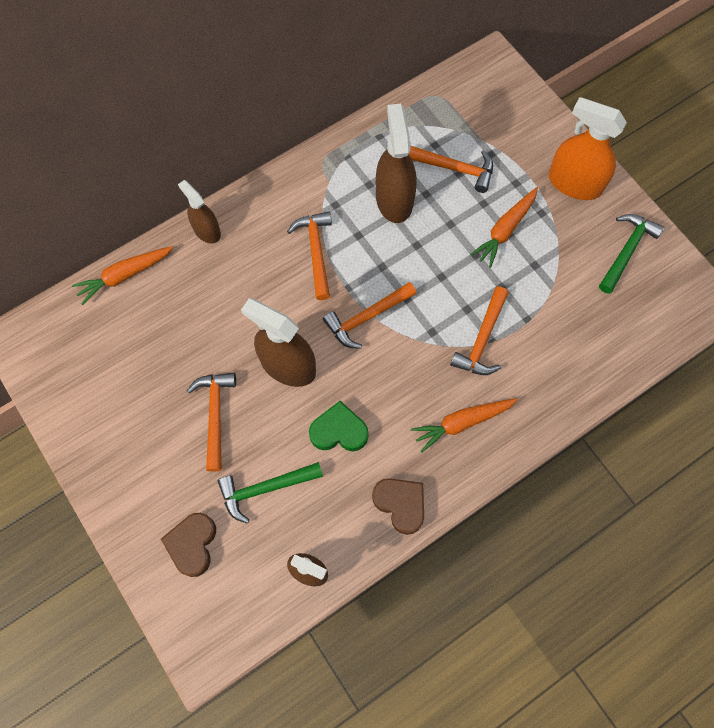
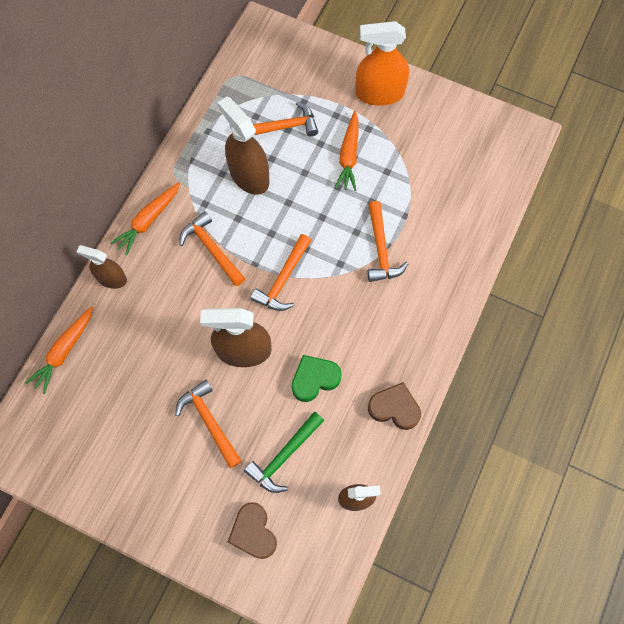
camera: 30 degrees left, 0 degrees up
orange carrot [411,398,518,453] -> orange carrot moved to [110,182,180,256]
green hammer [599,214,664,294] -> none

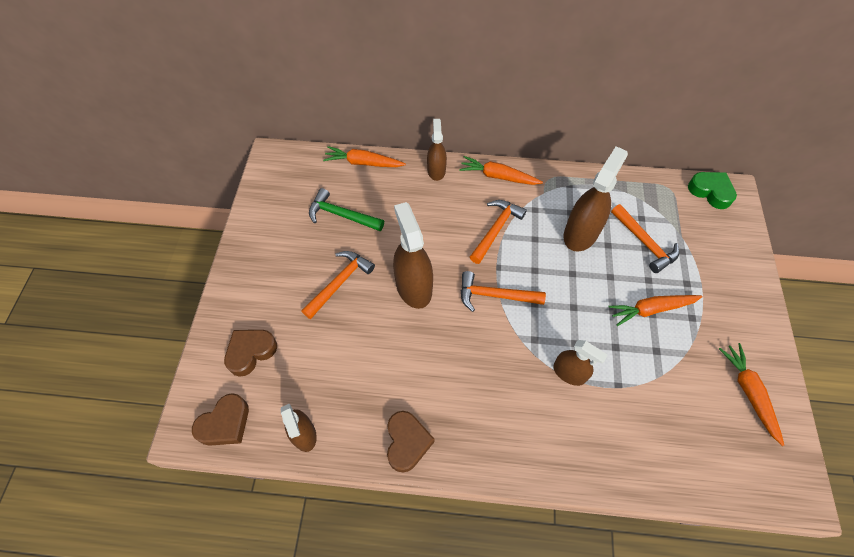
camera: 70 degrees right, 10 degrees down
green hammer [244,412,324,493] -> green hammer moved to [309,188,384,231]
green heart [292,355,342,402] -> green heart moved to [688,172,737,209]
orange spray bottle [355,21,409,106] -> none
orange hammer [367,201,409,282] -> brown spray bottle [553,340,608,386]
none -> brown heart [192,393,249,446]
none -> orange carrot [719,343,784,446]

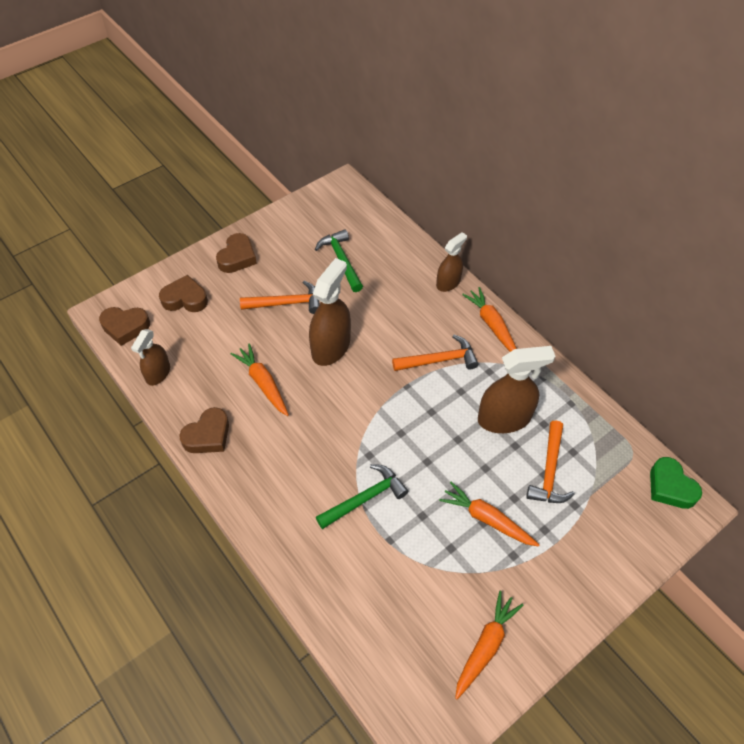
camera: 45 degrees right, 5 degrees down
orange carrot [323,146,406,167] -> orange carrot moved to [231,344,289,416]
orange hammer [461,271,546,312] -> none
brown spray bottle [553,340,608,386] -> green hammer [316,464,408,529]
green heart [688,172,737,209] -> green heart turned 150 degrees clockwise [650,457,702,509]
none -> brown heart [216,233,257,273]

